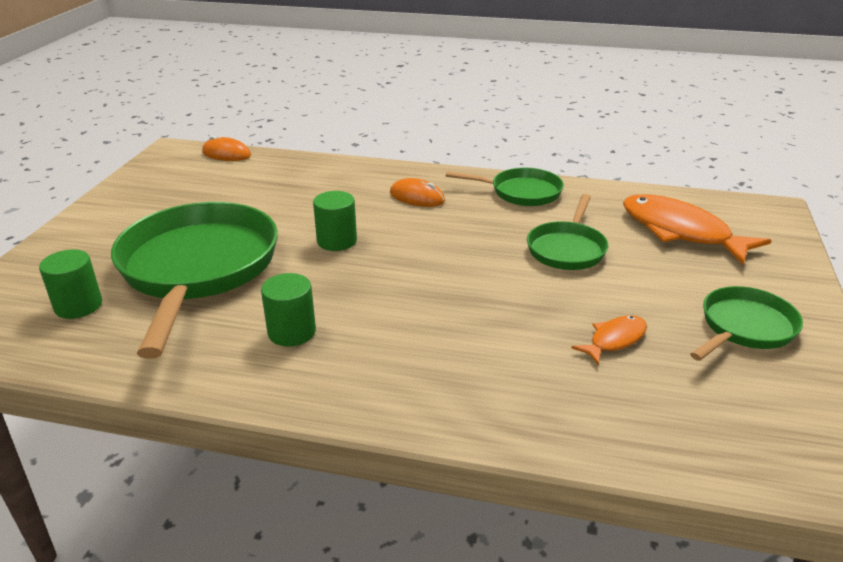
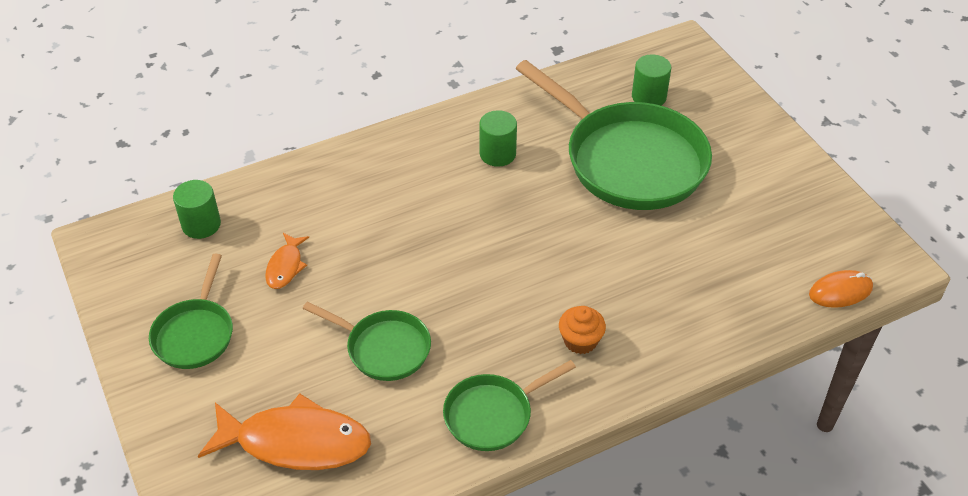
camera: 140 degrees right, 15 degrees up
green cylinder [313,191,357,251] -> green cylinder moved to [173,180,221,239]
orange mouse [390,178,445,207] -> orange cupcake [559,306,606,354]
green pan [527,194,609,270] -> green pan turned 135 degrees clockwise [303,301,431,381]

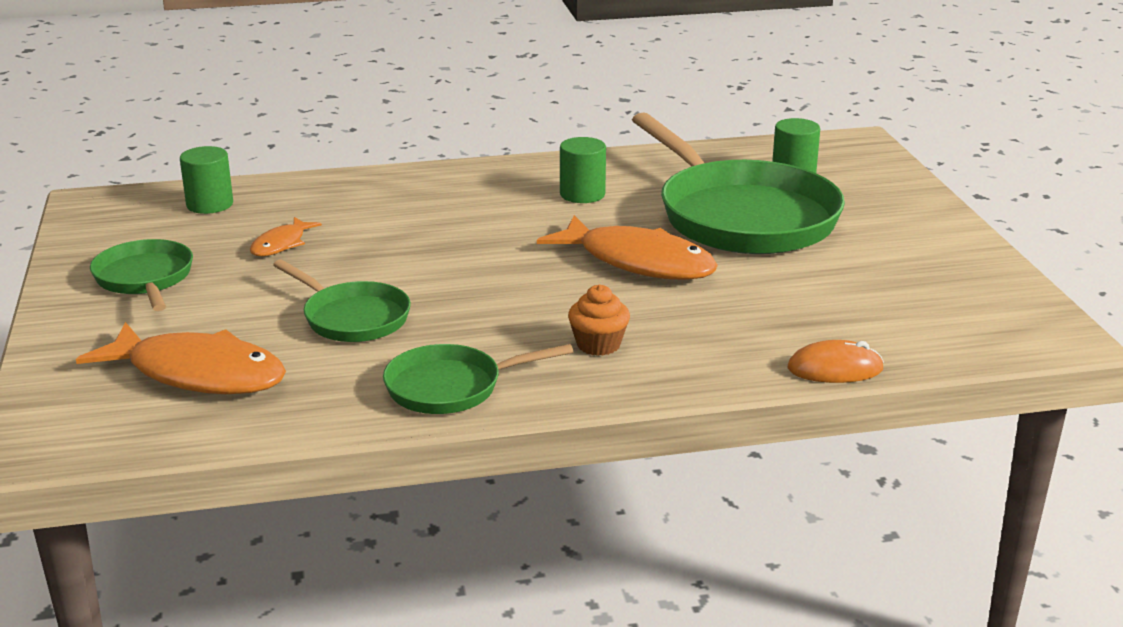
camera: 15 degrees right, 20 degrees down
green pan [149,253,233,369] -> green pan turned 135 degrees clockwise [90,239,193,311]
orange mouse [809,270,873,308] -> orange mouse moved to [788,340,884,383]
none -> orange fish [537,215,718,280]

